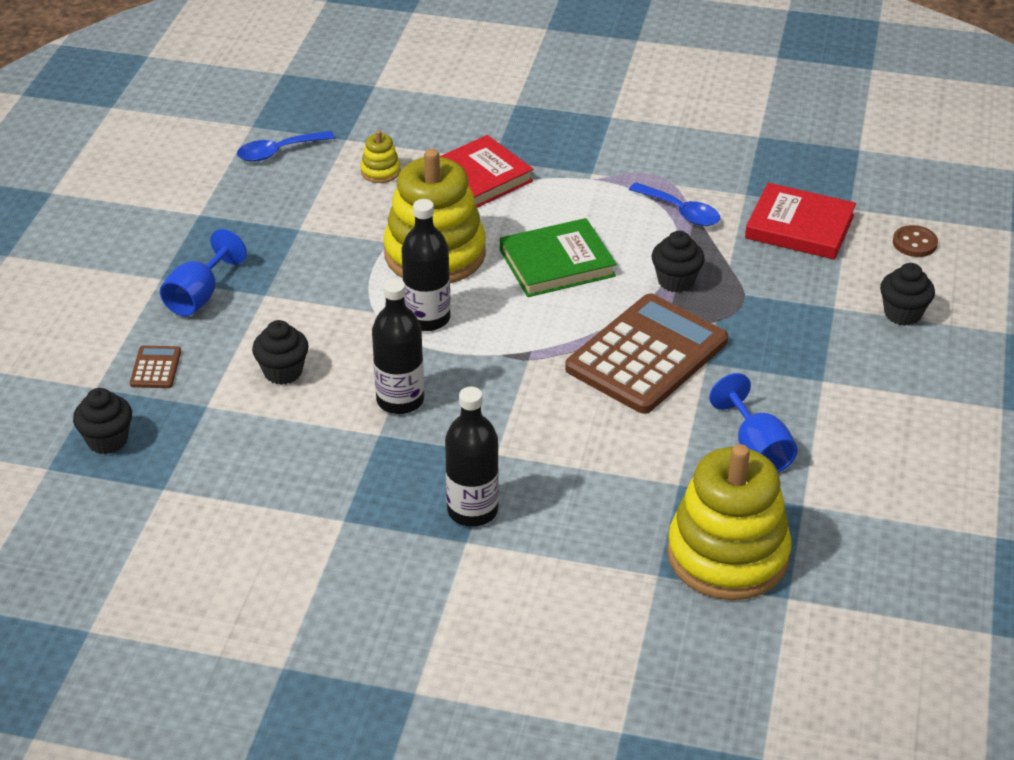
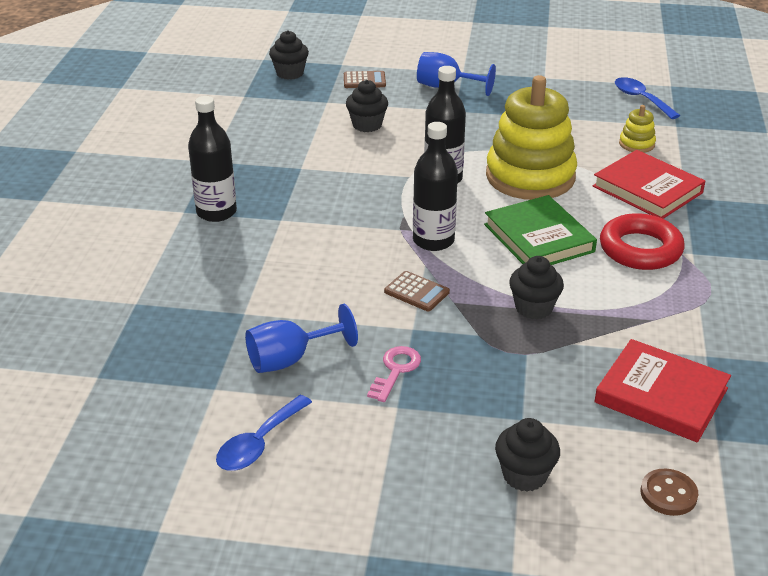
camera: 85 degrees right, 5 degrees down
black bottle [372,278,424,414] -> black bottle moved to [413,122,458,251]
brown calculator [565,293,728,414] -> brown calculator [384,271,450,311], size x0.40
blue spoon [629,182,720,226] -> blue spoon moved to [216,395,312,471]
yellow stacking toy [667,444,792,600] -> none
red book [745,183,856,260] -> red book turned 75 degrees counterclockwise [594,339,731,442]
none -> pink key [367,346,421,402]
none -> red ring [600,213,685,270]

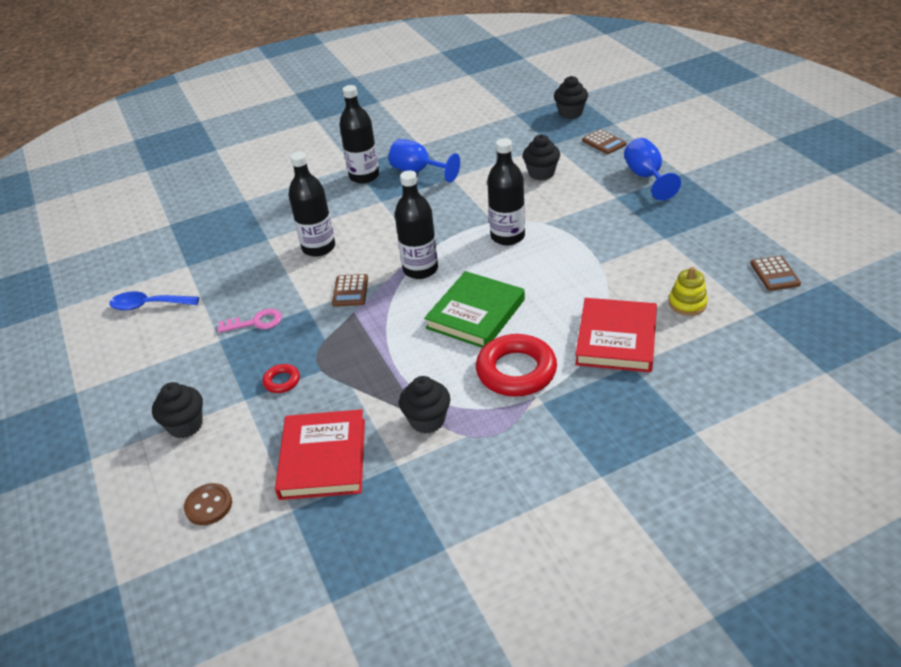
camera: 60 degrees right, 5 degrees up
blue goblet [245,304,358,373] -> blue goblet moved to [389,139,460,182]
yellow stacking toy [486,75,577,200] -> none
black cupcake [509,256,564,319] -> black cupcake moved to [399,376,450,434]
blue spoon [615,77,680,119] -> brown calculator [750,256,801,291]
none -> red ring [262,364,300,393]
none -> black bottle [289,152,335,257]

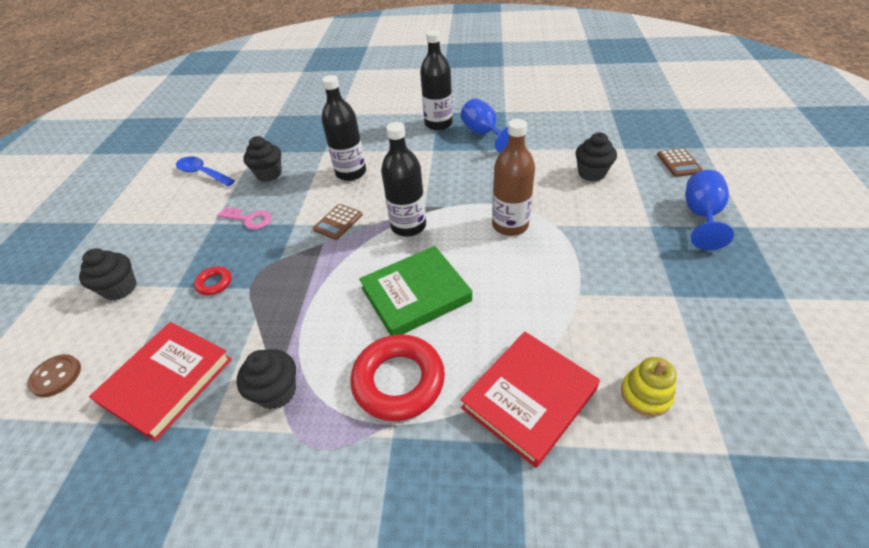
camera: 30 degrees right, 5 degrees up
black bottle [487,138,525,245] -> brown bottle [492,119,535,236]
black cupcake [554,76,588,119] -> black cupcake moved to [243,136,282,182]
brown calculator [750,256,801,291] -> none

